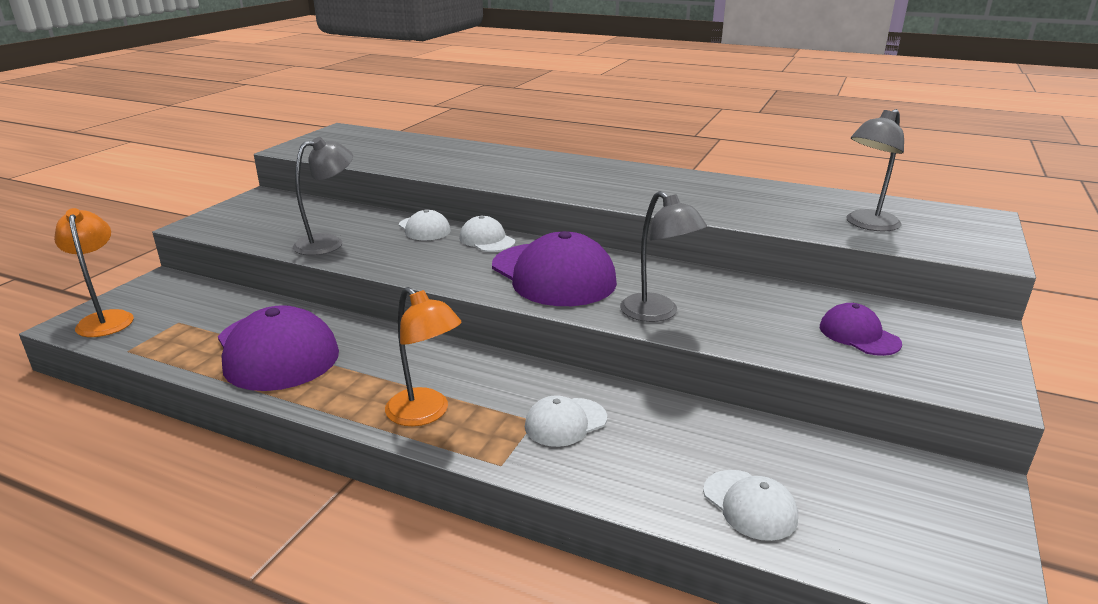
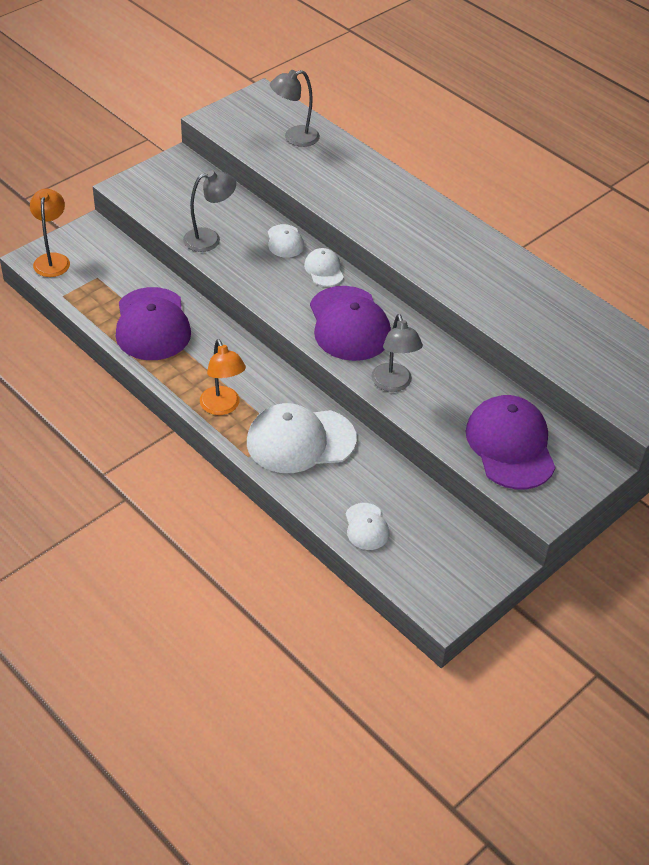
camera: 20 degrees right, 20 degrees up
white cap [525,395,607,447] -> white cap [247,403,357,473], size x2.00
purple cap [820,303,902,356] -> purple cap [465,395,556,490], size x2.00
grey lamp [846,109,904,231] -> grey lamp moved to [270,70,320,147]

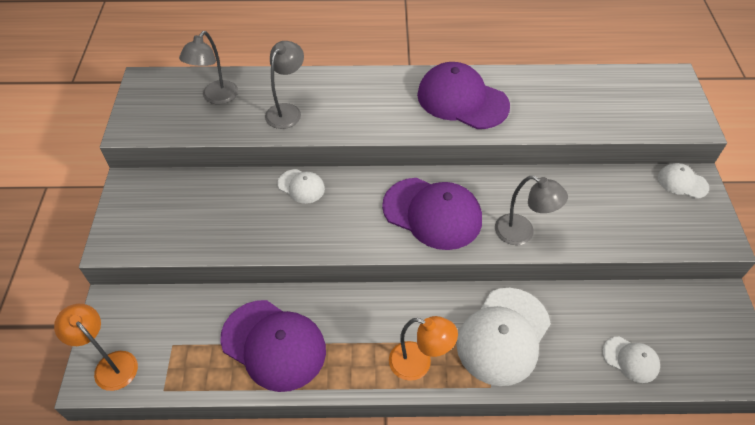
camera: 45 degrees left, 5 degrees up
grey lamp [183,170,236,252] -> grey lamp moved to [265,41,304,129]
white cap [304,248,344,287] -> white cap moved to [658,163,709,199]
purple cap [465,395,556,490] -> purple cap moved to [417,62,510,129]

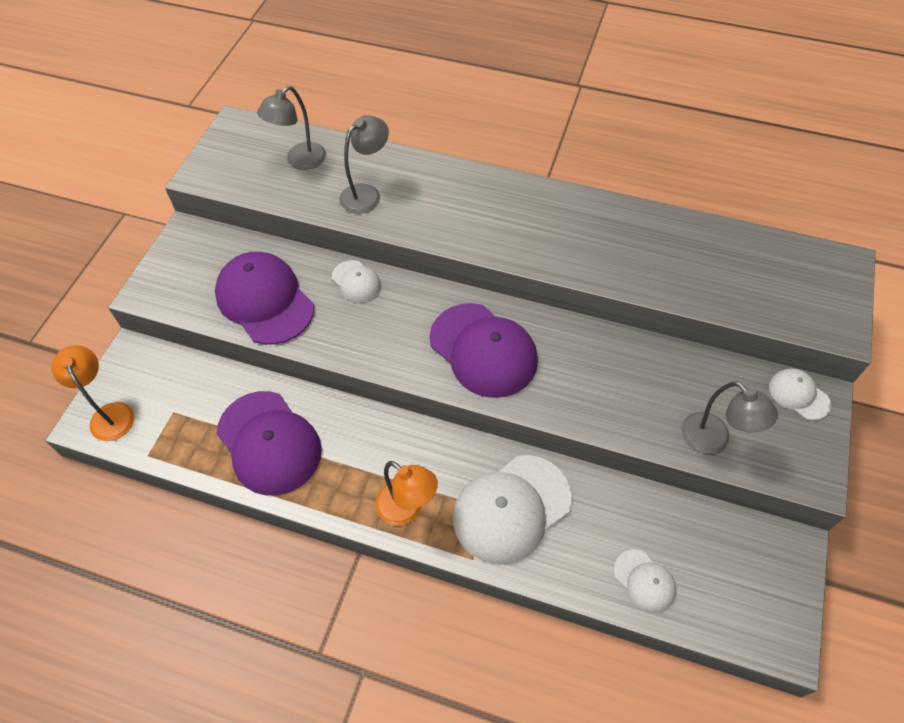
camera: 20 degrees right, 5 degrees up
purple cap [417,62,510,129] -> purple cap moved to [215,252,314,345]
grey lamp [495,175,568,245] -> grey lamp moved to [682,381,778,454]

